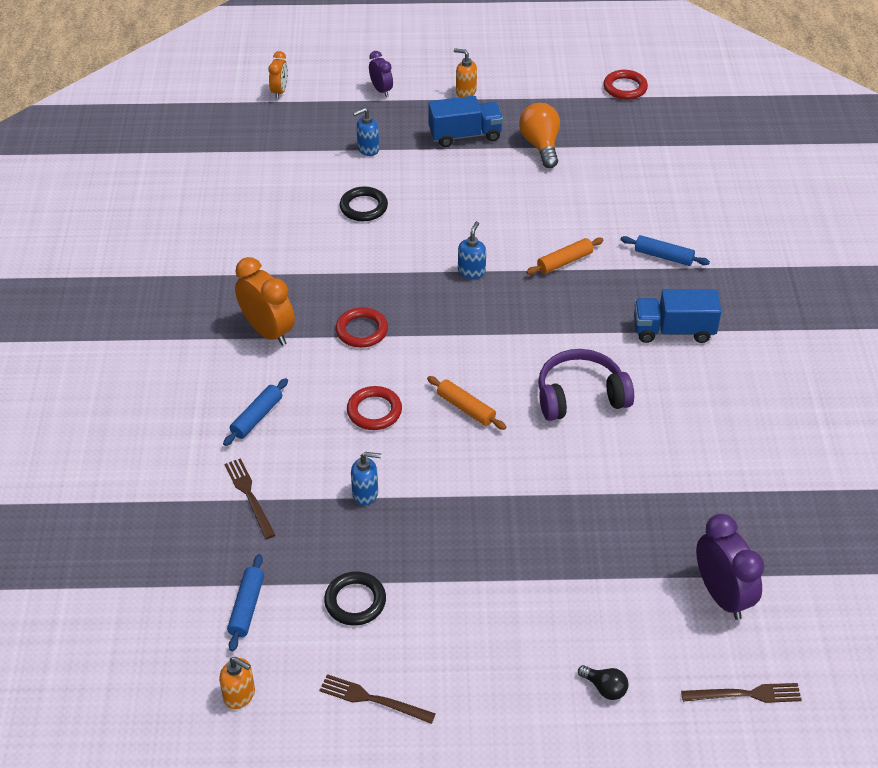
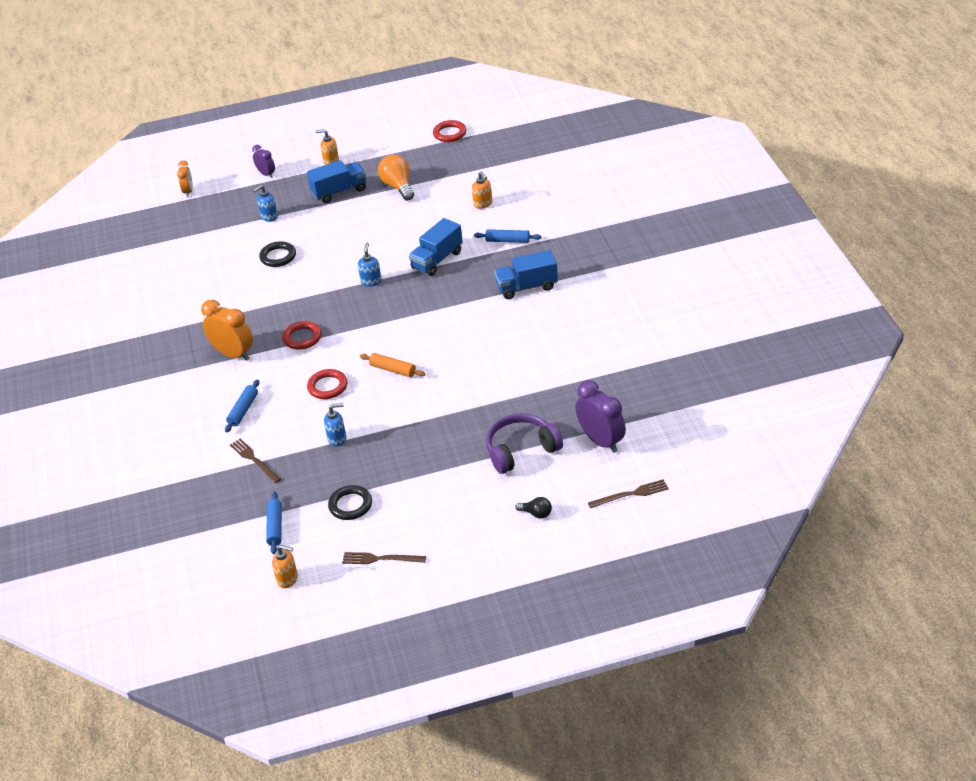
camera: 10 degrees left, 5 degrees down
orange rolling pin [526,238,604,275] -> blue truck [409,218,463,276]
purple headphones [538,349,634,421] -> purple headphones moved to [486,414,563,474]
none -> orange soap dispenser [472,172,492,209]

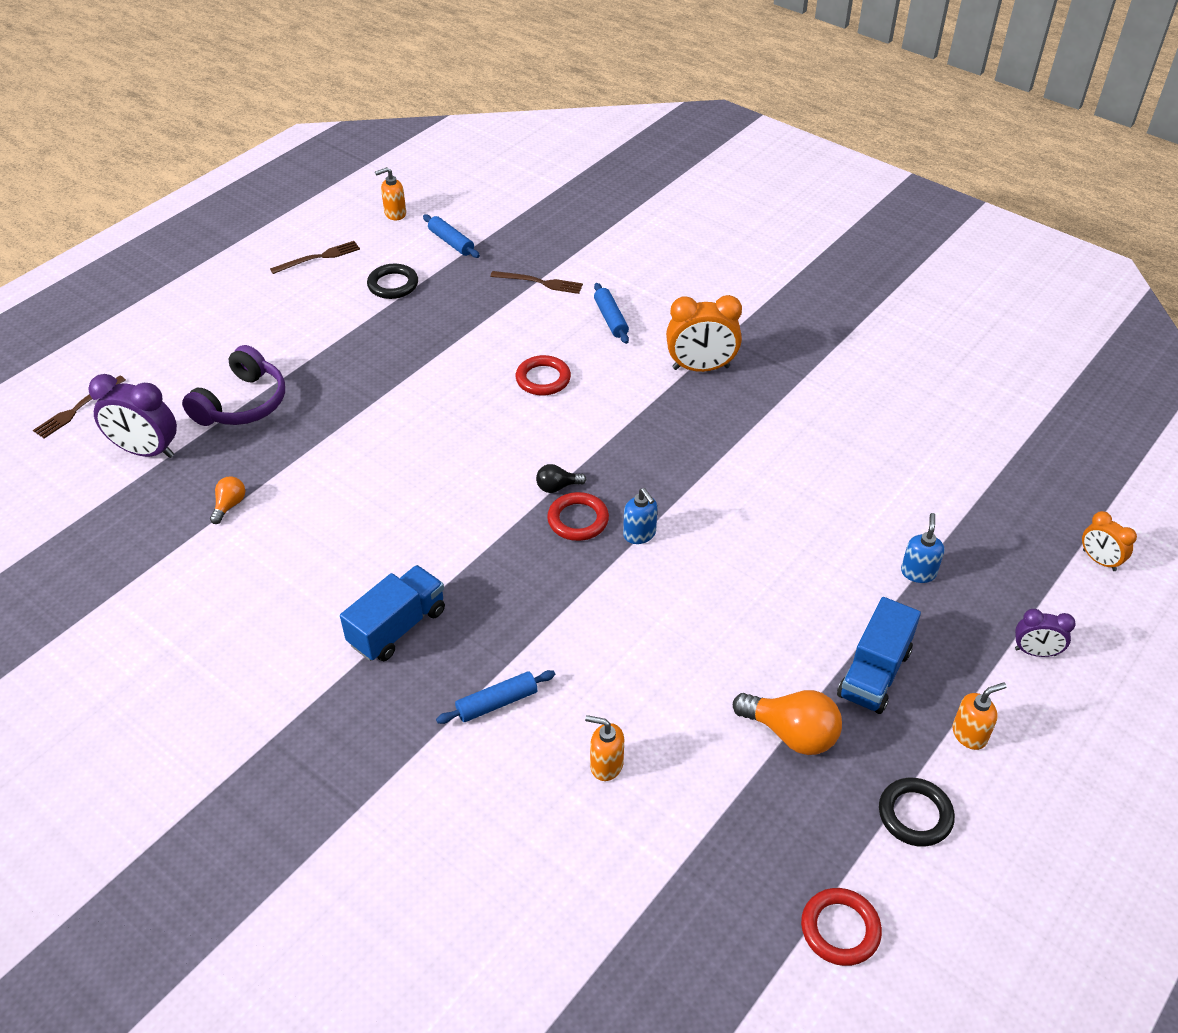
camera: 140 degrees right, 5 degrees up
black ring [259,241,296,267] -> black ring moved to [879,778,955,847]
red ring [282,321,321,349] -> red ring moved to [547,492,609,541]
blue soap dispenser [324,403,346,447] -> none
orange rolling pin [360,353,425,377] -> none
blue truck [409,218,463,276] -> none
black light bulb [515,497,552,519] -> black light bulb moved to [536,464,586,493]
none -> orange light bulb [210,476,245,524]

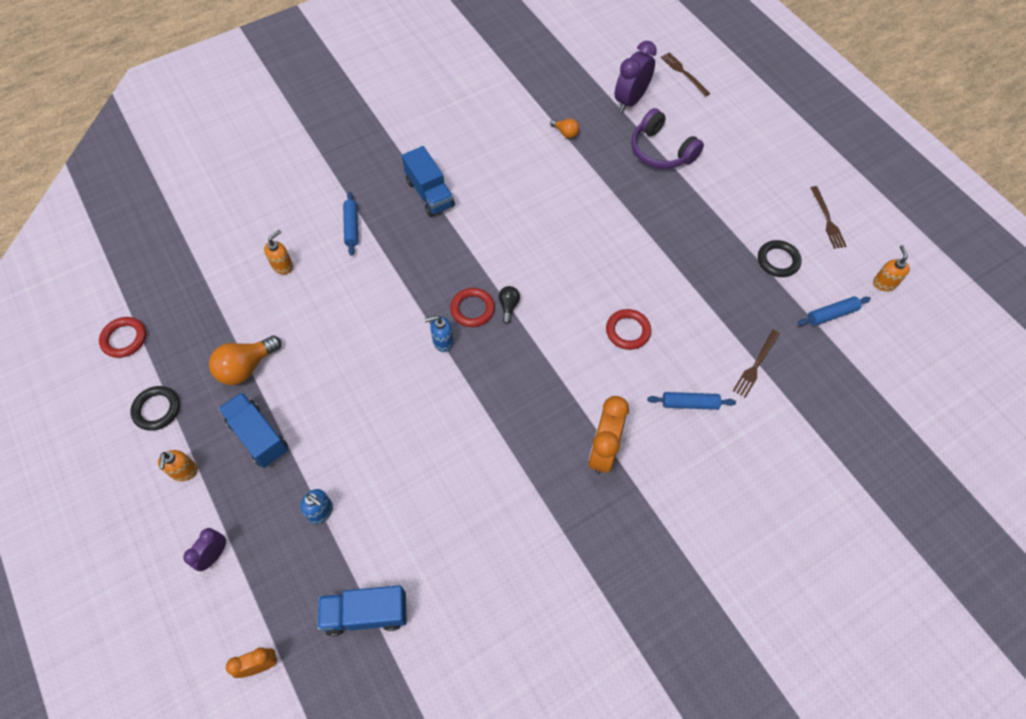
camera: 110 degrees right, 15 degrees up
none -> blue truck [317,585,407,636]

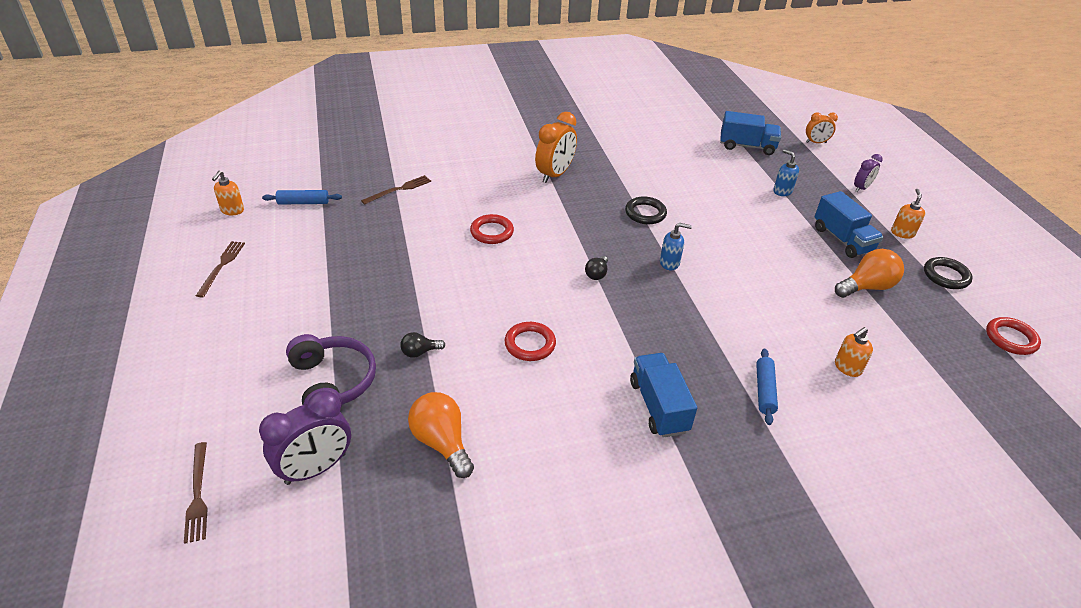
camera: 165 degrees left, 20 degrees down
red ring [450,288,495,327] -> red ring moved to [505,322,556,361]
orange light bulb [550,119,579,138] -> orange light bulb [408,392,474,478], size x1.85
blue rolling pin [647,392,736,410] -> none
black ring [758,240,802,277] -> black ring moved to [625,197,667,224]
none -> black light bulb [400,332,445,358]

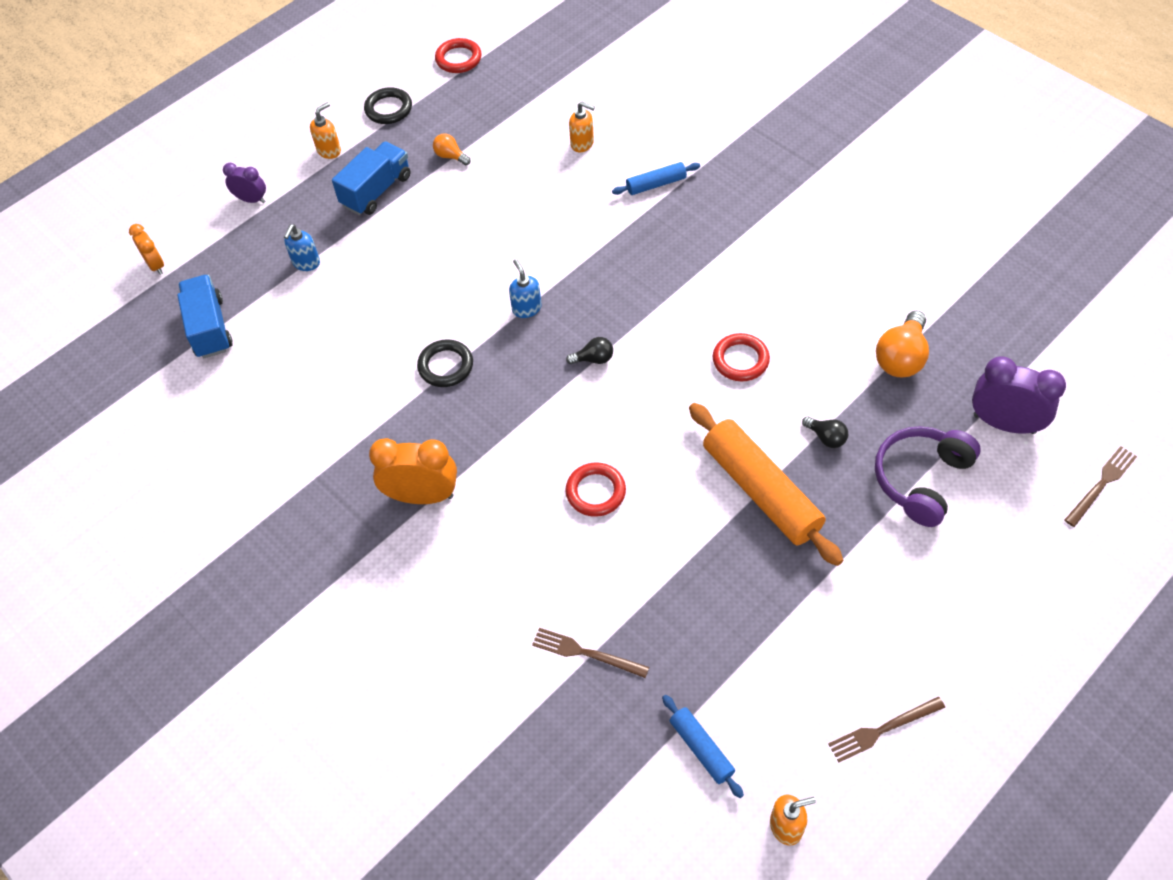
camera: 115 degrees left, 15 degrees up
blue truck [630,353,697,438] -> none
orange light bulb [835,249,904,298] -> orange light bulb [433,134,471,165], size x0.54
orange soap dispenser [891,189,925,238] -> orange soap dispenser turned 150 degrees clockwise [310,102,341,159]
none -> orange rolling pin [689,403,843,566]

